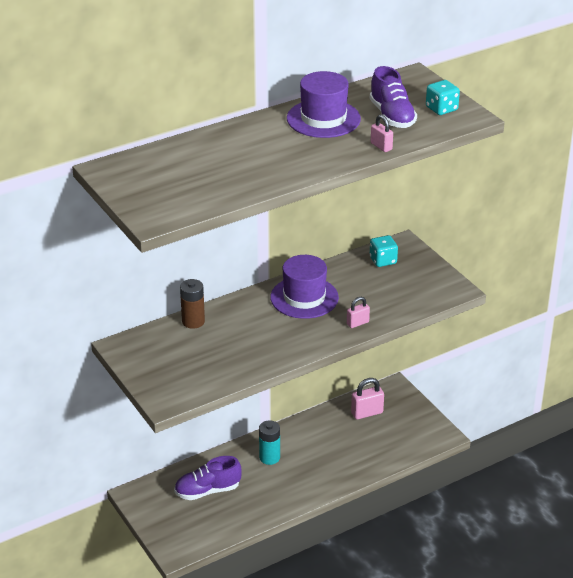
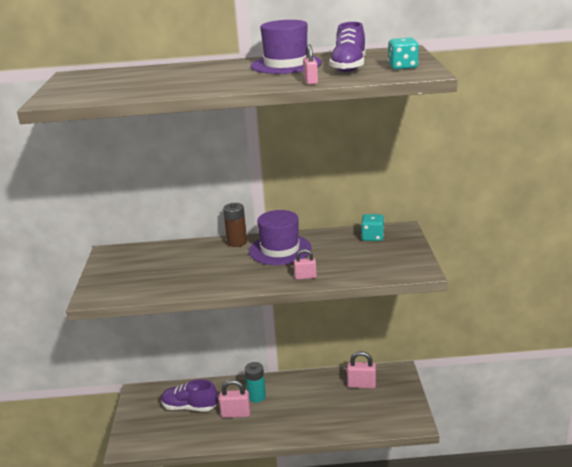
camera: 30 degrees right, 10 degrees down
brown battery [180,279,205,328] -> brown battery moved to [223,203,247,247]
none -> pink padlock [219,379,251,418]

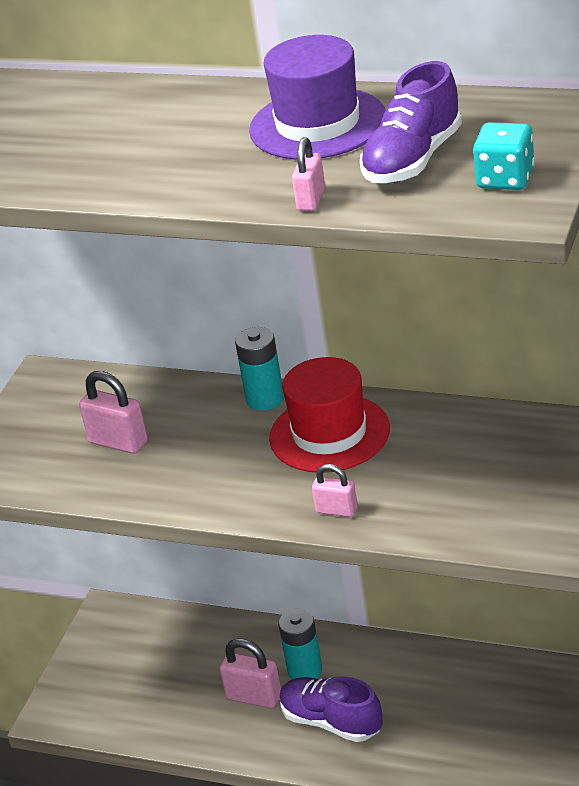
camera: 25 degrees right, 10 degrees up
purple shoe [161,379,218,412] -> purple shoe moved to [280,676,383,742]
brown battery [223,203,247,247] -> turquoise battery [235,327,284,411]
purple hat [249,210,312,265] -> red hat [269,357,390,473]
pink padlock [347,351,376,389] -> pink padlock moved to [79,371,148,454]
turquoise dice [361,214,384,241] -> none

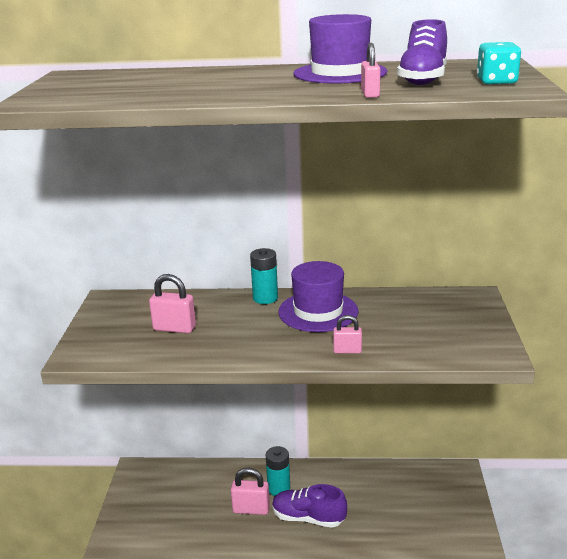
camera: 20 degrees left, 10 degrees down
red hat [269,357,390,473] -> purple hat [279,261,359,332]

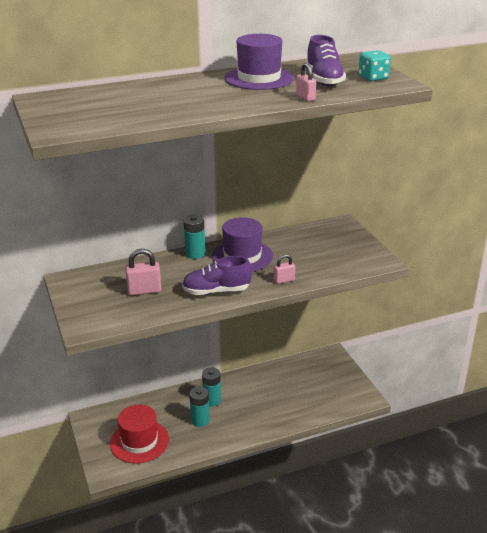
camera: 25 degrees left, 5 degrees up
pink padlock [231,468,270,515] -> turquoise battery [189,387,210,427]
purple shoe [272,484,347,528] -> purple shoe moved to [182,256,252,295]
none -> red hat [110,405,169,463]

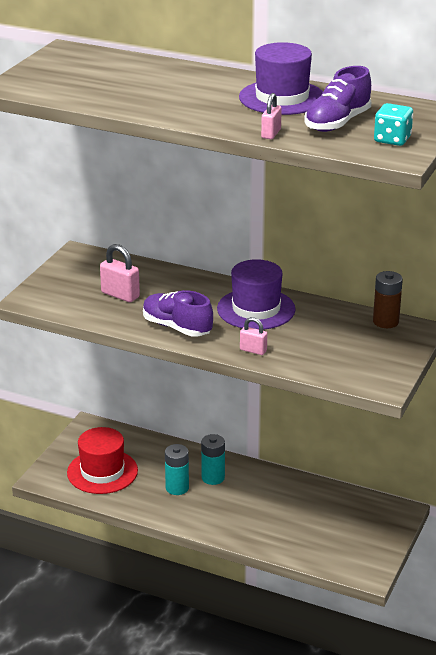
camera: 45 degrees right, 0 degrees up
turquoise battery [184,215,205,259] -> none
none -> brown battery [373,271,403,328]

